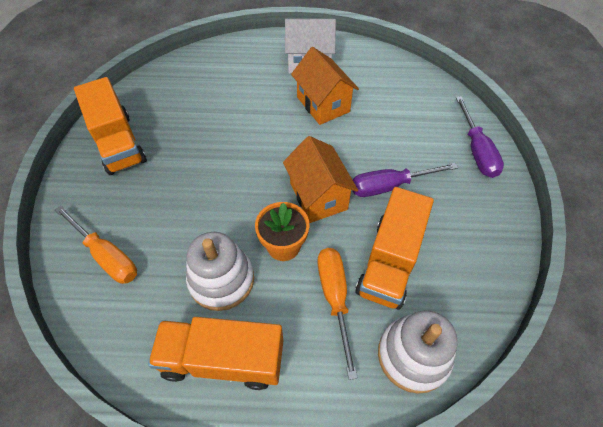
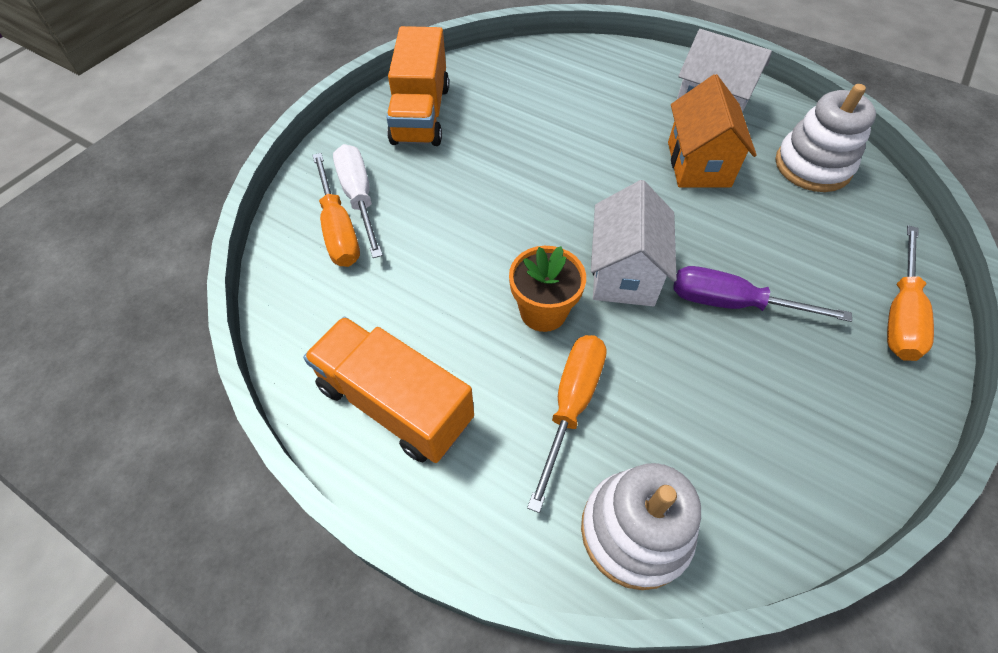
camera: 30 degrees right, 0 degrees up
white stacking toy [186,232,254,311] -> white stacking toy moved to [775,84,876,192]
orange house [283,136,358,223] -> white house [591,180,677,306]
orange truck [355,187,434,309] -> none
purple screwdriver [456,96,504,178] -> orange screwdriver [887,225,934,361]
none -> white screwdriver [333,144,383,258]

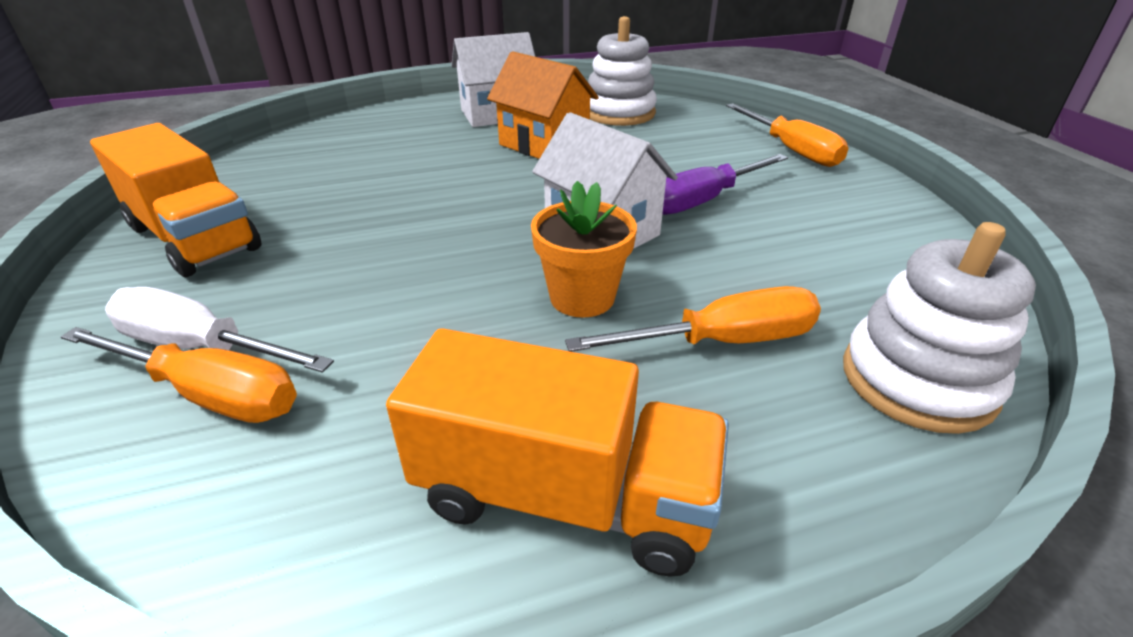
camera: 50 degrees left, 20 degrees down
orange truck [303,317,474,463] -> orange truck turned 150 degrees counterclockwise [386,328,729,577]
orange screwdriver [527,335,607,513] -> orange screwdriver turned 105 degrees clockwise [565,286,821,352]

